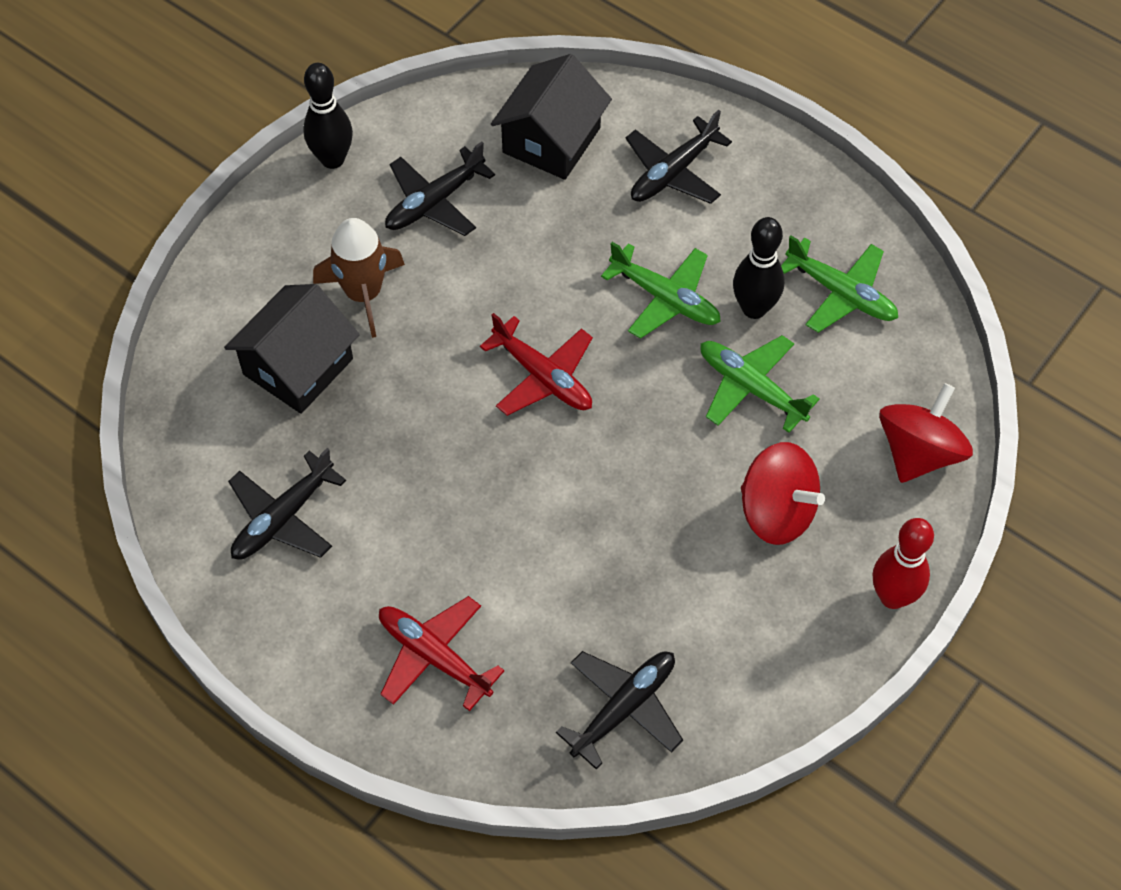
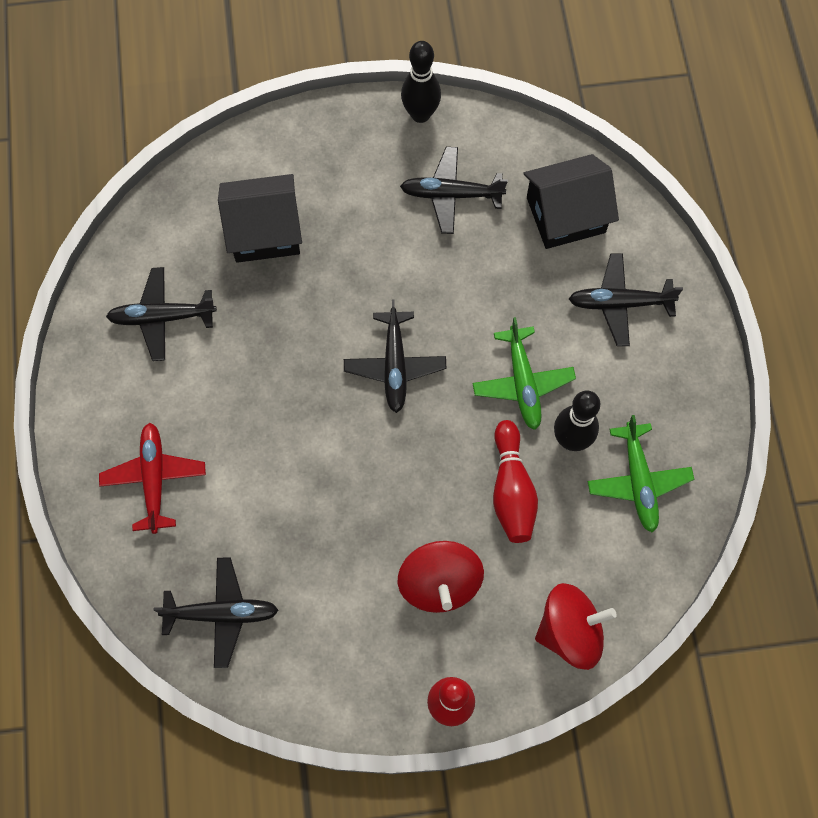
camera: 45 degrees right, 10 degrees up
brown rocket [313,218,405,338] -> none
red plane [480,313,593,416] -> black plane [344,300,446,413]
green plane [700,335,820,433] -> red bowling pin [493,420,538,543]

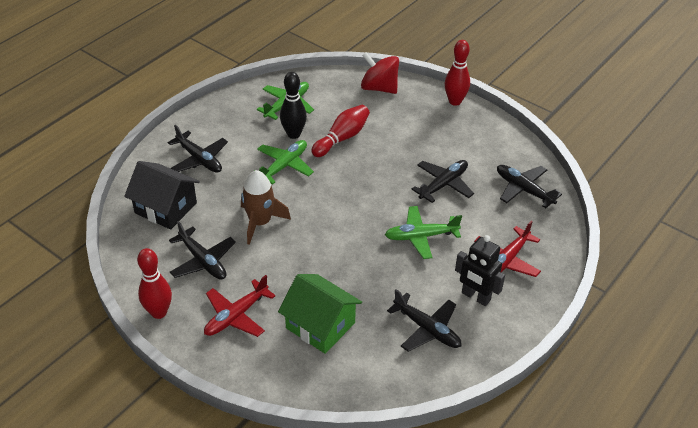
camera: 135 degrees left, 25 degrees down
black house [218,174,302,263] -> green house [278,274,362,354]
black plane [344,300,446,413] -> black plane moved to [411,160,474,203]
red spinning top [398,541,484,613] -> none
black bowling pin [401,41,441,123] -> red bowling pin [137,248,172,319]
none -> red plane [204,275,276,337]
none -> brown rocket [241,170,291,245]
none -> green plane [385,206,462,259]
none -> black robot [455,235,505,306]

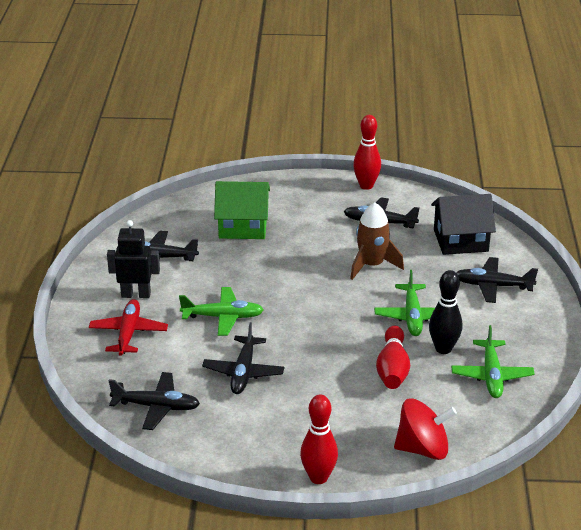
camera: 145 degrees right, 10 degrees down
red plane [204,275,276,337] -> none
green plane [385,206,462,259] -> green plane turned 45 degrees clockwise [179,287,264,336]

